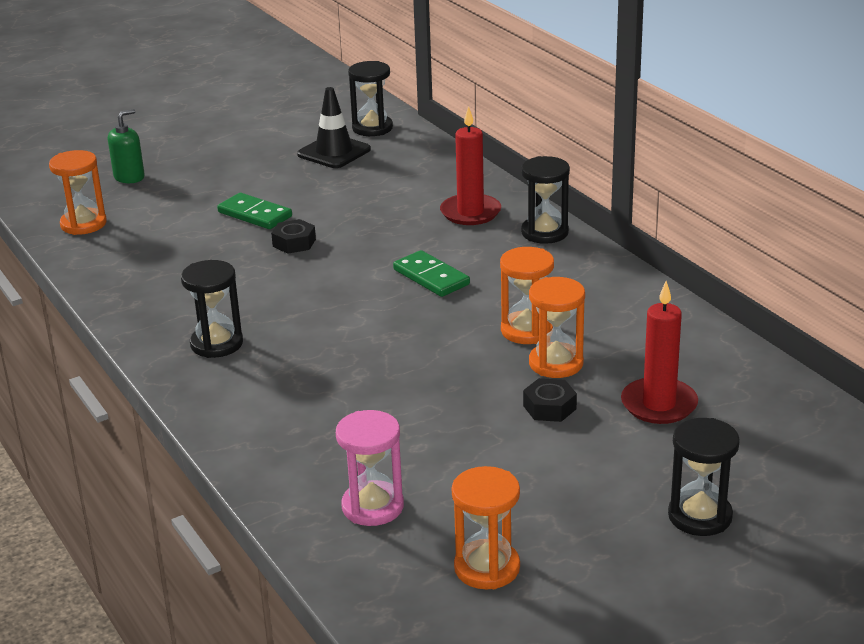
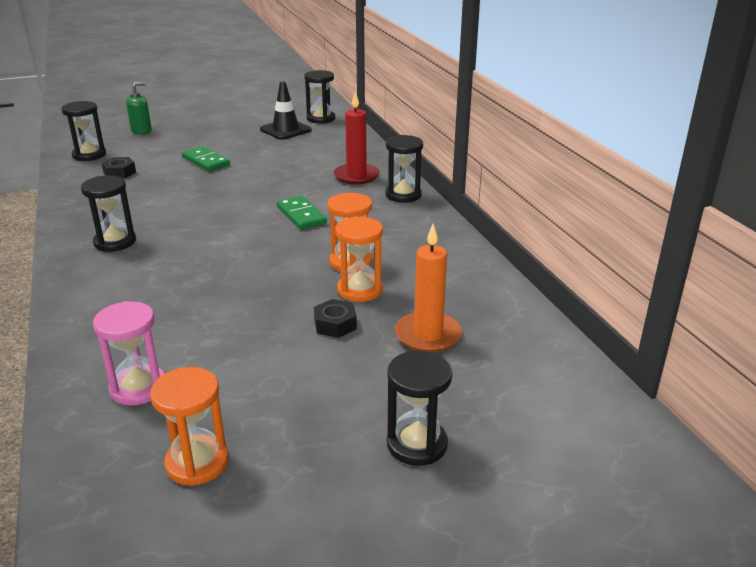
camera: 10 degrees right, 0 degrees up
orange hourglass [49,150,107,235] -> black hourglass [61,101,106,161]
black nut [271,219,316,254] -> black nut moved to [102,157,136,178]
red candle [621,281,698,424] -> orange candle [395,224,462,353]

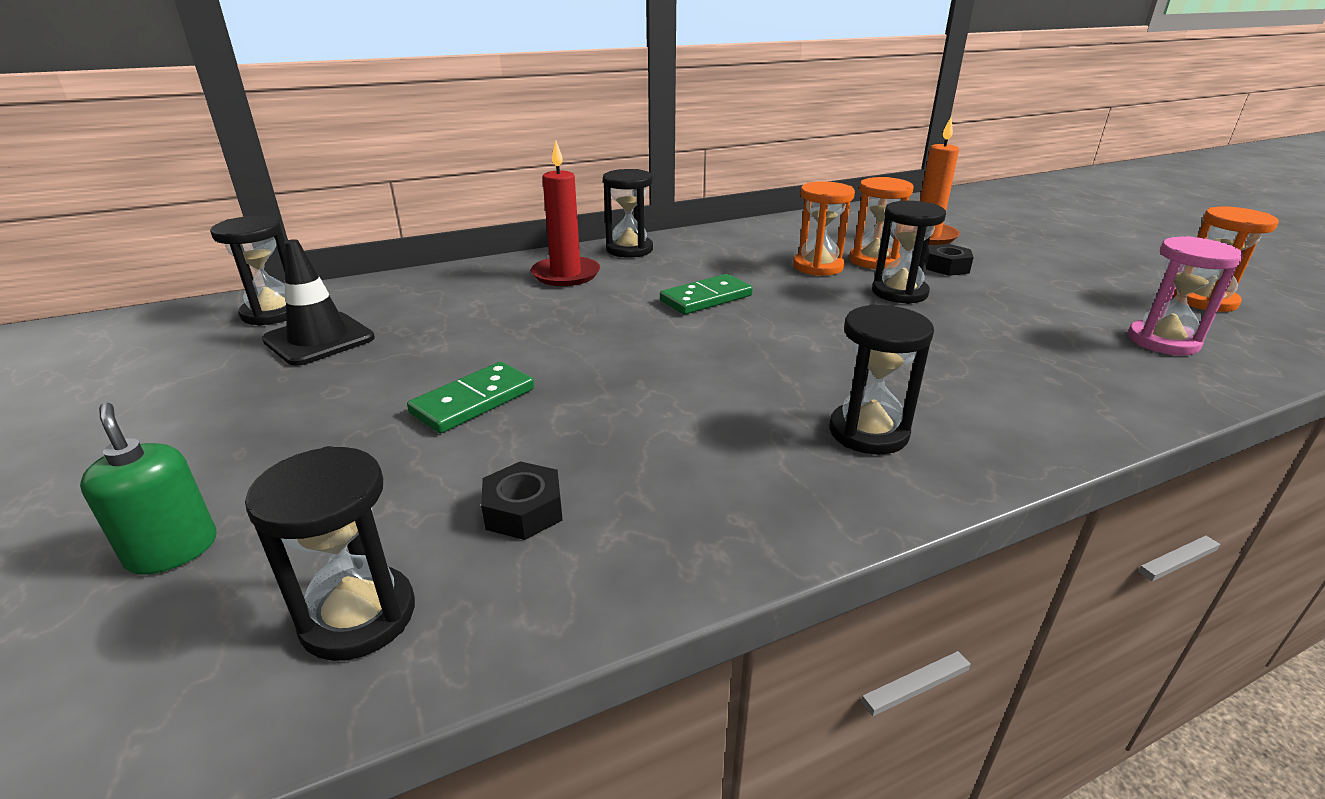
camera: 95 degrees left, 0 degrees up
black hourglass [387,351,452,466] -> black hourglass moved to [872,201,946,304]

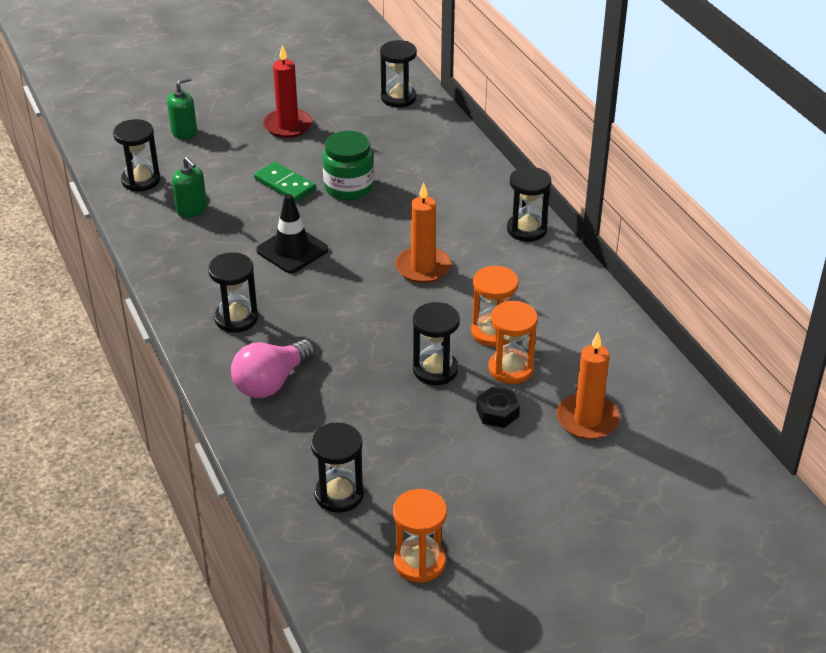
camera: 90 degrees right, 10 degrees up
black traffic cone [262,239,375,366] -> black traffic cone moved to [256,194,328,273]
black nut [481,461,563,540] -> green soap dispenser [172,157,207,218]
red candle [531,140,600,286] -> red candle moved to [263,45,312,138]
green domino [660,274,753,314] -> orange candle [395,182,451,283]
pink hourglass [1128,236,1243,356] -> black hourglass [311,422,364,513]
none -> pink light bulb [231,339,315,398]
none -> green jar [322,131,374,200]

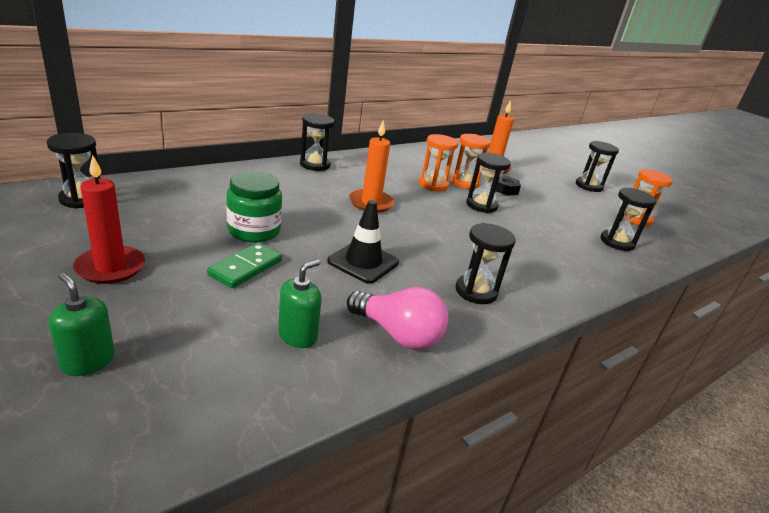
camera: 105 degrees left, 10 degrees down
black hourglass [113,119,160,191] -> black hourglass moved to [576,141,619,192]
pink light bulb [231,339,315,398] -> pink light bulb moved to [347,287,448,350]

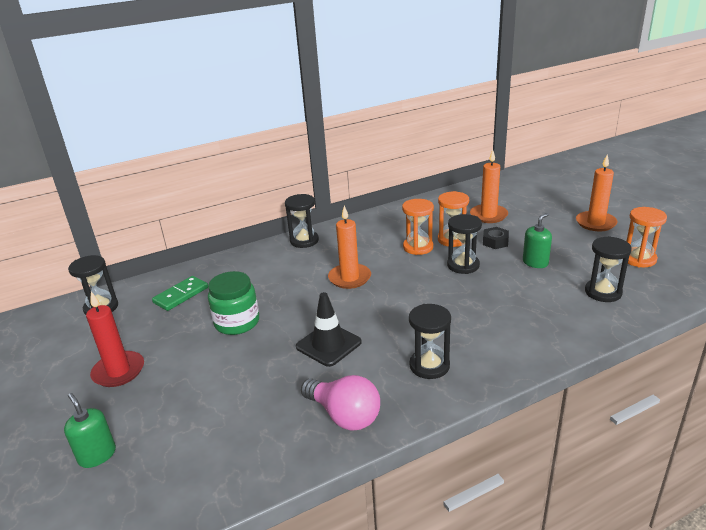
camera: 15 degrees right, 0 degrees up
green domino [207,243,282,288] -> green domino moved to [152,276,208,311]
green soap dispenser [278,260,322,348] -> green soap dispenser moved to [523,213,552,268]
black hourglass [576,141,619,192] -> orange candle [576,154,618,231]

